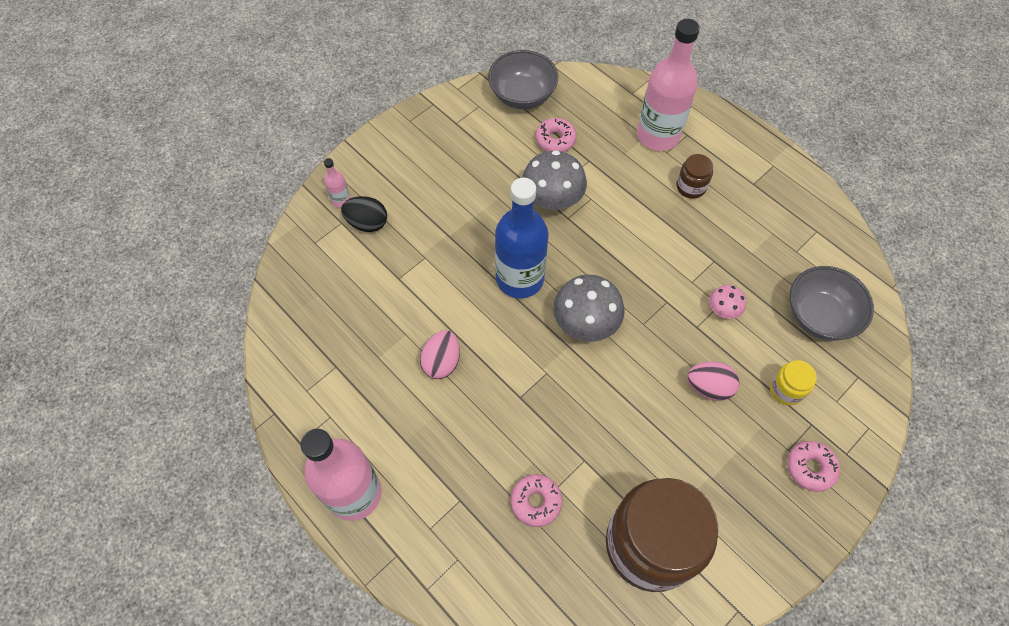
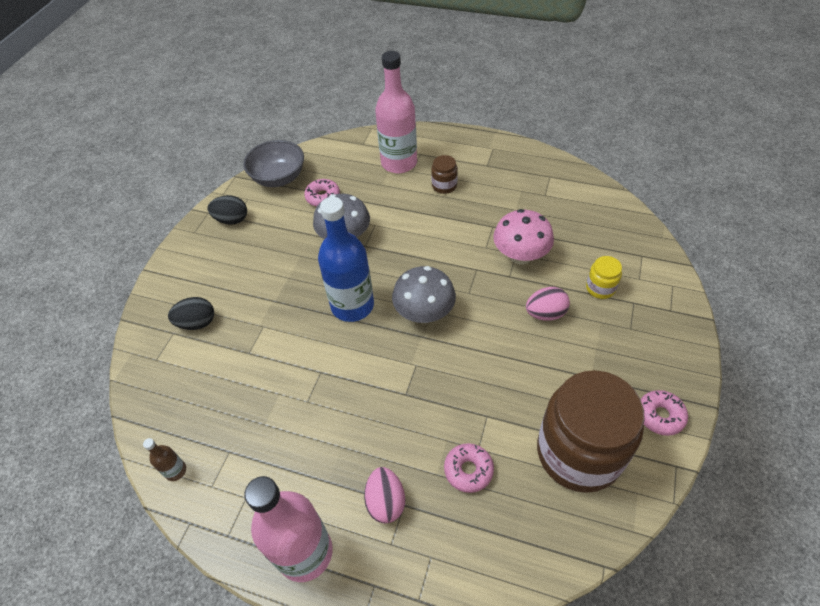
camera: 25 degrees left, 10 degrees down
pink bottle [324,158,350,207] -> none
pink egg [420,330,460,379] -> pink egg moved to [364,467,405,523]
pink mushroom [709,285,746,319] -> pink mushroom [493,209,554,265], size x1.90
pink donut [787,441,840,492] -> pink donut moved to [641,390,688,436]
grey bowl [790,266,874,341] -> none
none -> brown bottle [143,438,186,481]
none -> black egg [207,195,247,225]

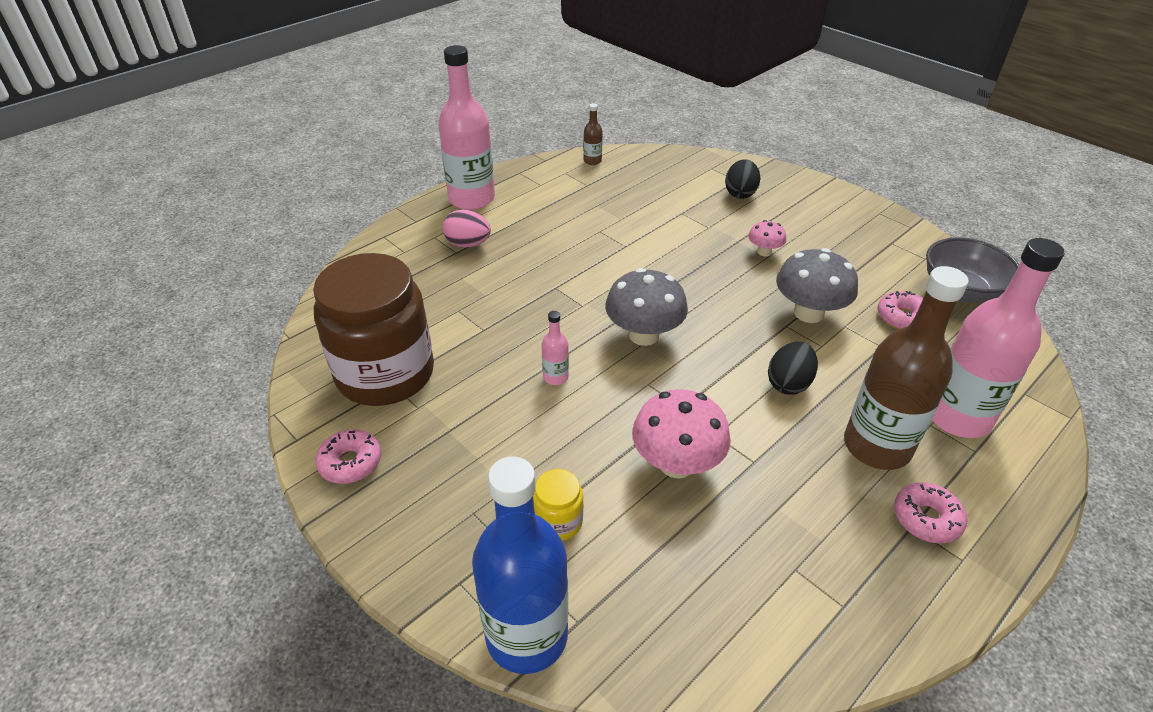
camera: 115 degrees right, 10 degrees down
black egg [207,195,247,225] -> black egg moved to [768,341,818,395]
blue bottle [318,197,374,322] -> blue bottle moved to [472,457,568,674]
brown jar [431,155,458,194] -> brown bottle [844,266,969,470]
pink donut [444,443,494,493] -> pink donut moved to [894,482,967,543]
pink egg [526,287,570,321] -> none
none -> pink bottle [541,311,569,385]
none -> pink mushroom [748,220,786,256]

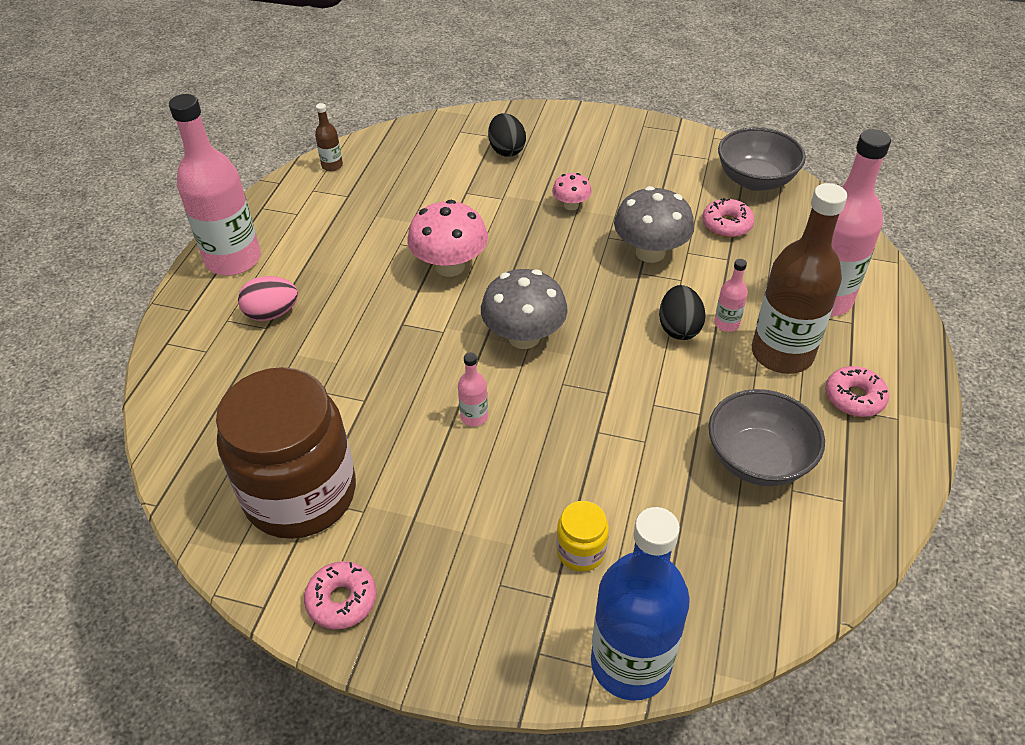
camera: 30 degrees left, 5 degrees up
pink mushroom [632,389,731,478] -> pink mushroom moved to [407,200,488,277]
none -> grey bowl [709,389,825,486]
none -> pink bottle [714,259,748,332]

